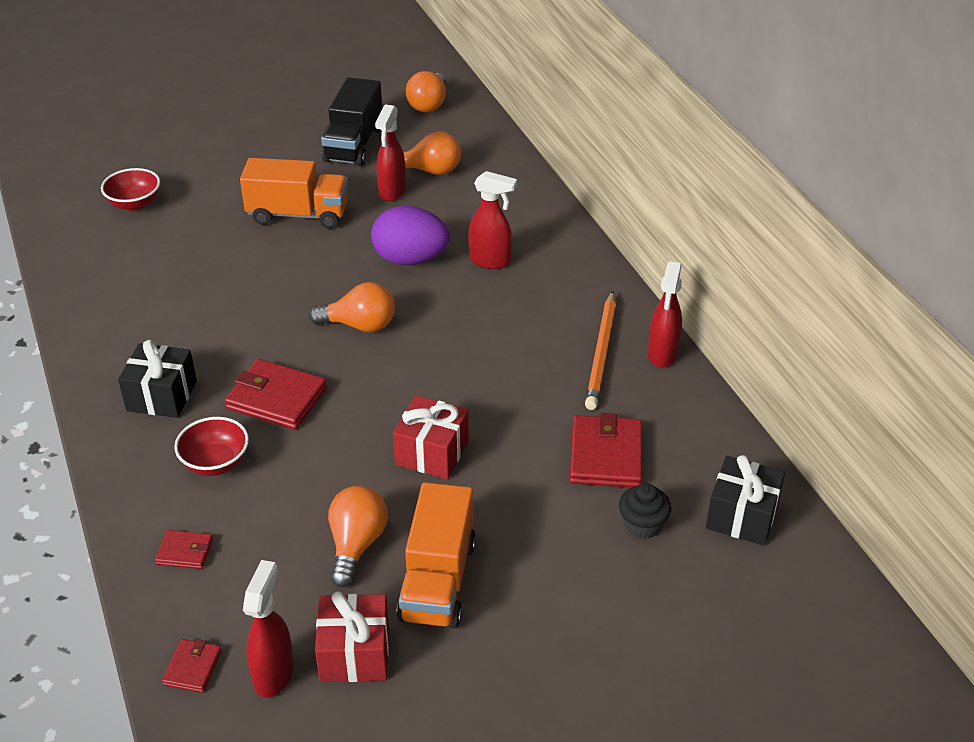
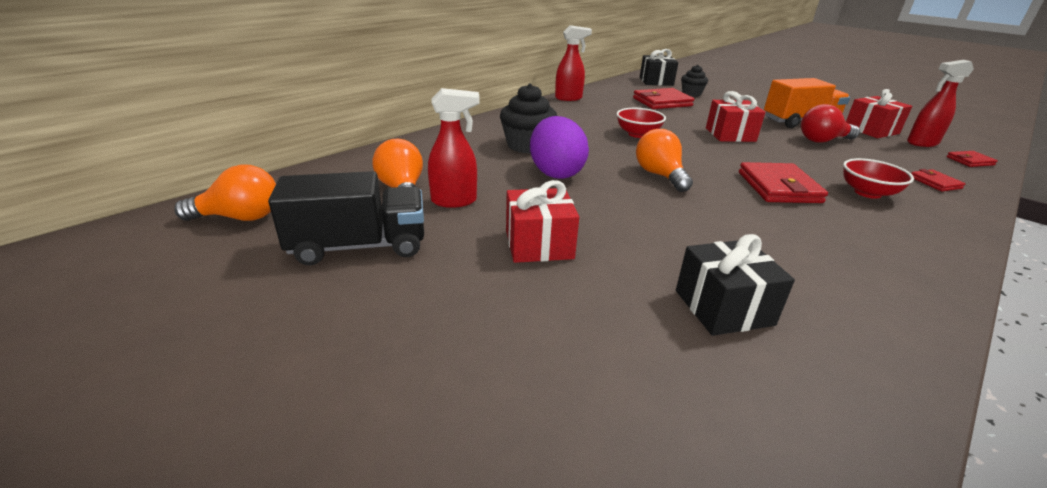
camera: 115 degrees left, 10 degrees down
red bowl [101,168,160,211] -> red bowl moved to [616,108,666,138]
black gift [118,340,197,418] -> black gift moved to [676,234,795,336]
orange truck [240,158,348,229] -> red gift [506,180,579,263]
orange light bulb [328,486,388,587] -> red light bulb [801,104,860,143]
red spray bottle [468,171,517,269] -> black cupcake [500,83,557,153]
orange pencil [585,291,616,410] -> none

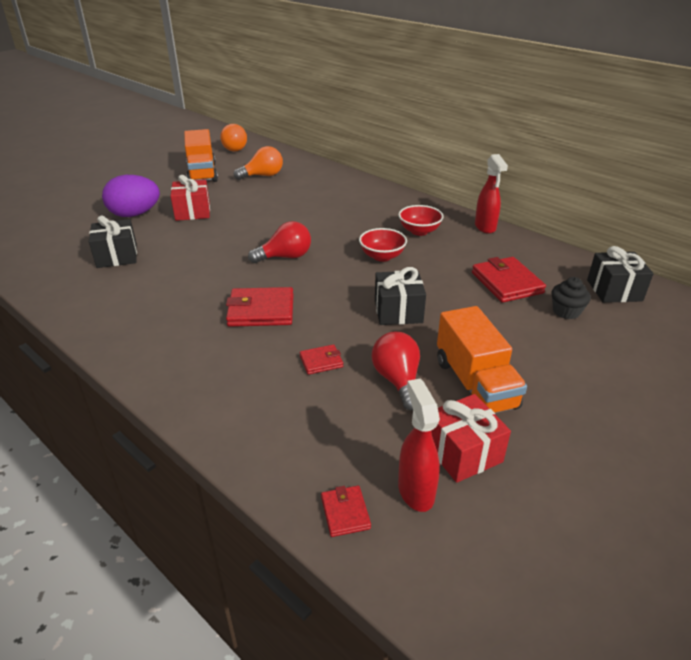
camera: 90 degrees right, 5 degrees up
black truck [268,171,424,265] -> orange truck [184,129,218,182]
red spray bottle [428,88,480,208] -> none
black cupcake [500,83,557,153] -> none
purple egg [530,116,589,179] -> purple egg moved to [102,175,160,217]
orange light bulb [636,129,693,192] -> red light bulb [248,221,311,263]
red gift [706,91,765,142] -> black gift [375,267,426,325]
red bowl [843,158,914,199] -> red bowl moved to [398,205,444,236]
red wallet [911,169,966,192] -> red wallet moved to [300,344,343,375]

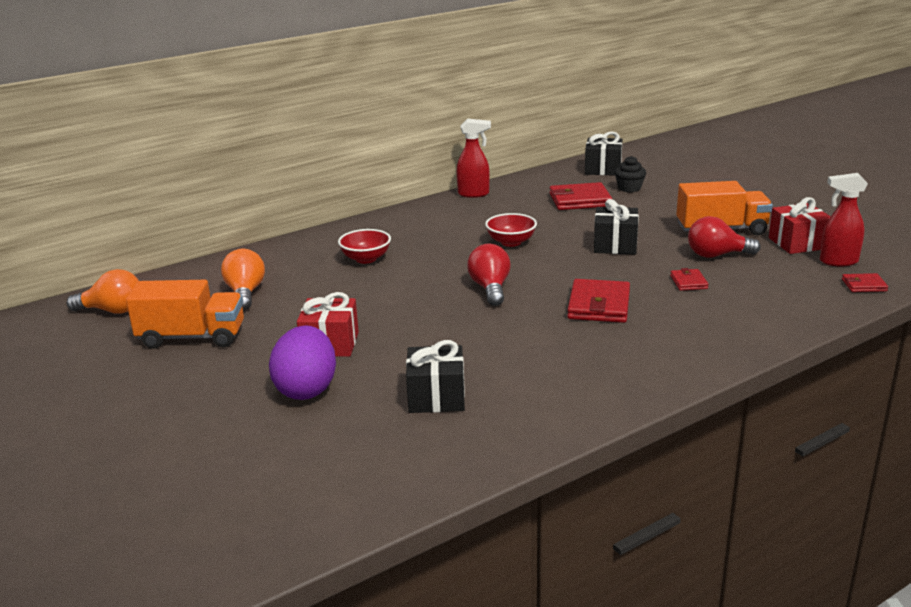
camera: 75 degrees left, 10 degrees down
red bowl [398,205,444,236] -> red bowl moved to [338,229,391,264]

